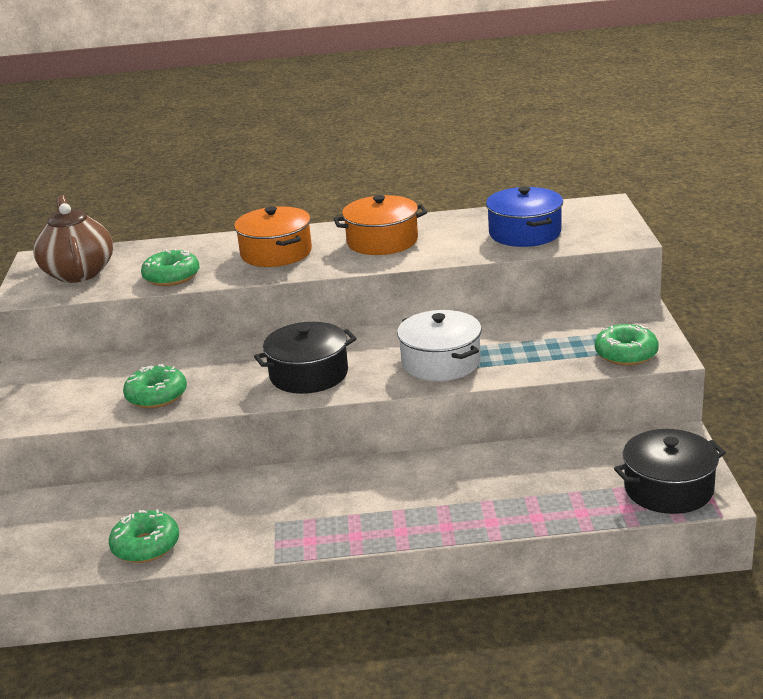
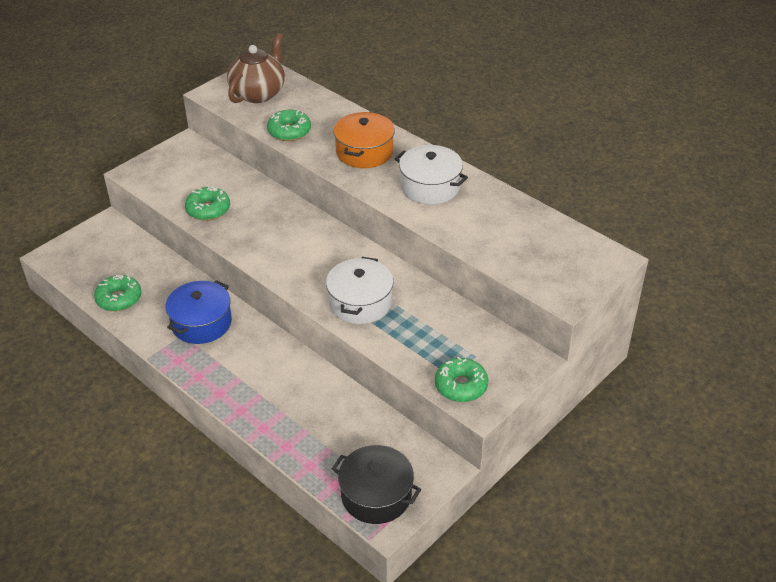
camera: 45 degrees right, 15 degrees up
black pot [254,322,357,394] -> none
orange pot [334,195,427,255] -> white pot [395,145,468,204]
blue pot [486,186,563,247] -> blue pot moved to [166,280,232,344]

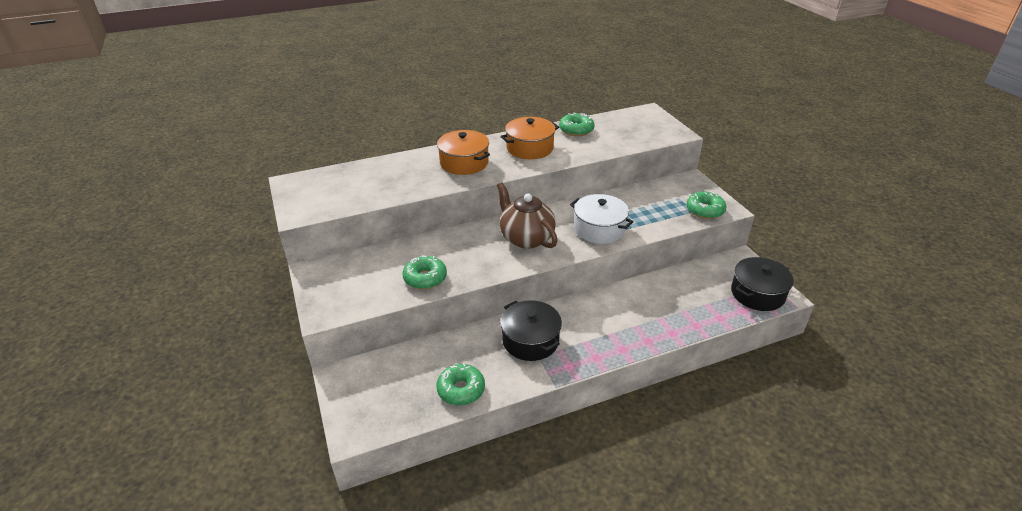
camera: 65 degrees left, 5 degrees down
blue pot [166,280,232,344] -> black pot [500,300,562,361]
brown teapot [227,33,285,103] -> brown teapot moved to [497,182,557,249]
green donut [267,110,311,141] -> green donut moved to [559,113,595,136]
white pot [395,145,468,204] -> orange pot [501,117,559,159]

